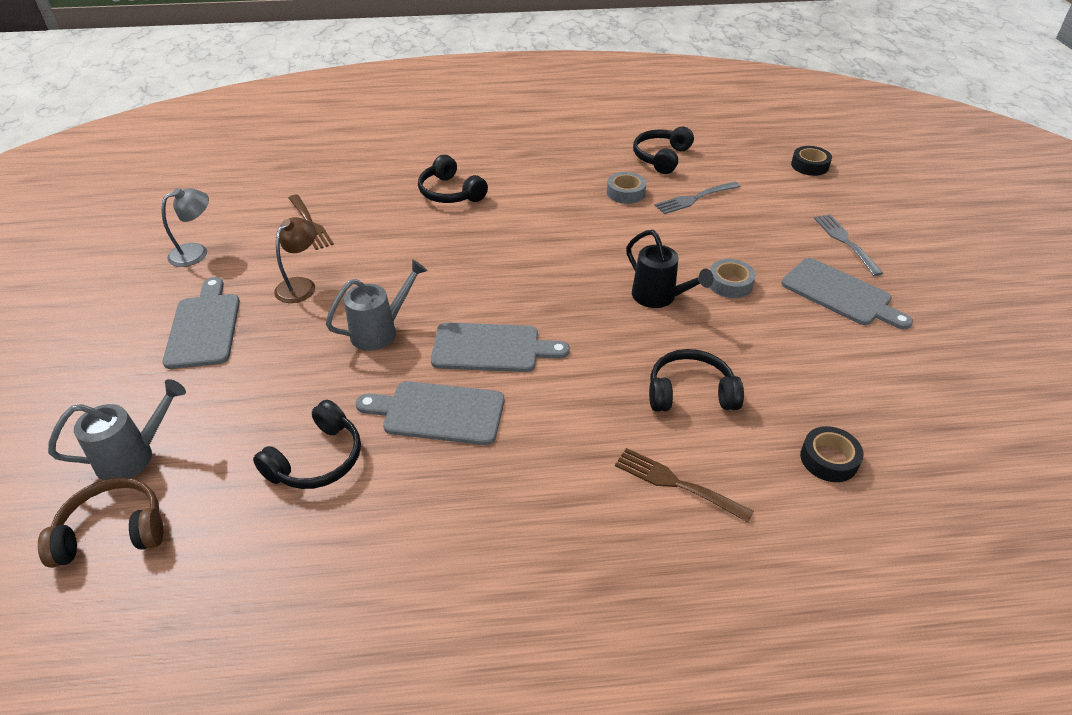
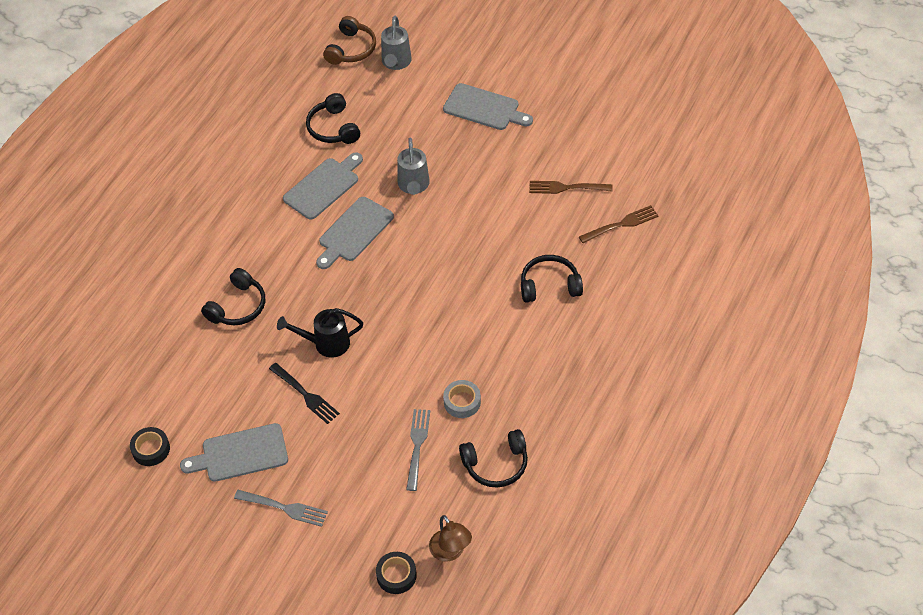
camera: 125 degrees right, 10 degrees up
grey lamp [162,188,209,267] -> none
brown lamp [274,217,316,303] -> brown lamp moved to [429,515,472,562]
brown fork [615,448,754,523] -> brown fork moved to [579,205,659,243]
black headphones [633,127,694,174] -> black headphones turned 105 degrees clockwise [459,429,528,488]
grey tape [710,259,756,298] -> black fork [269,363,340,424]
black tape [800,426,863,482] -> black tape moved to [130,427,170,466]

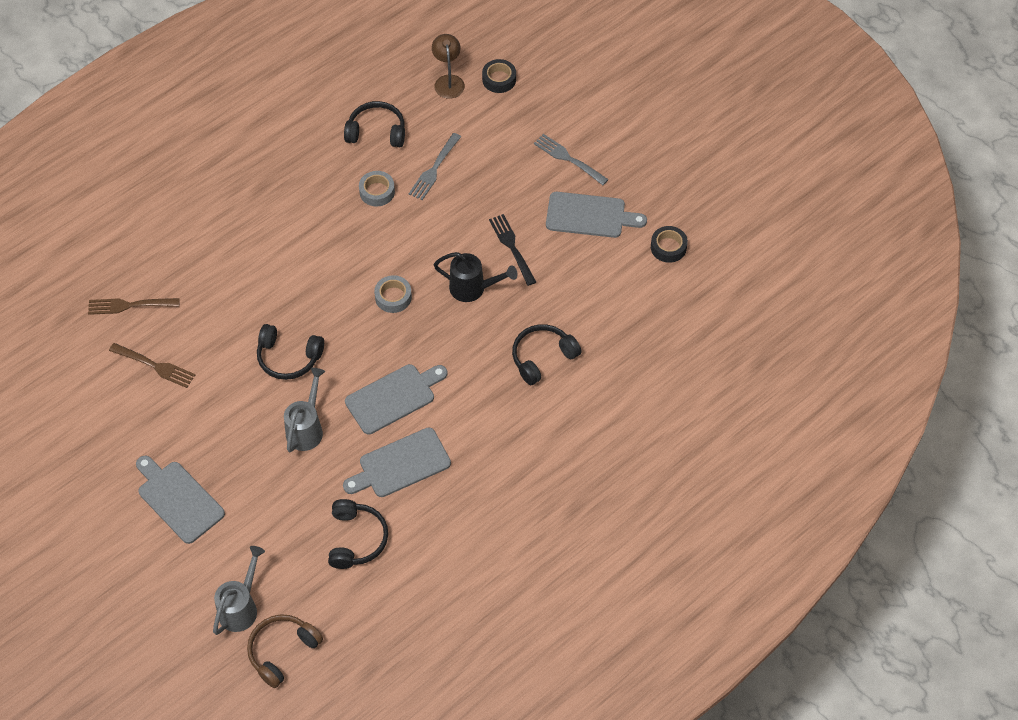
camera: 160 degrees left, 5 degrees up
black headphones [521,255,583,303] -> black headphones moved to [257,324,324,380]
none -> grey tape [374,275,412,313]

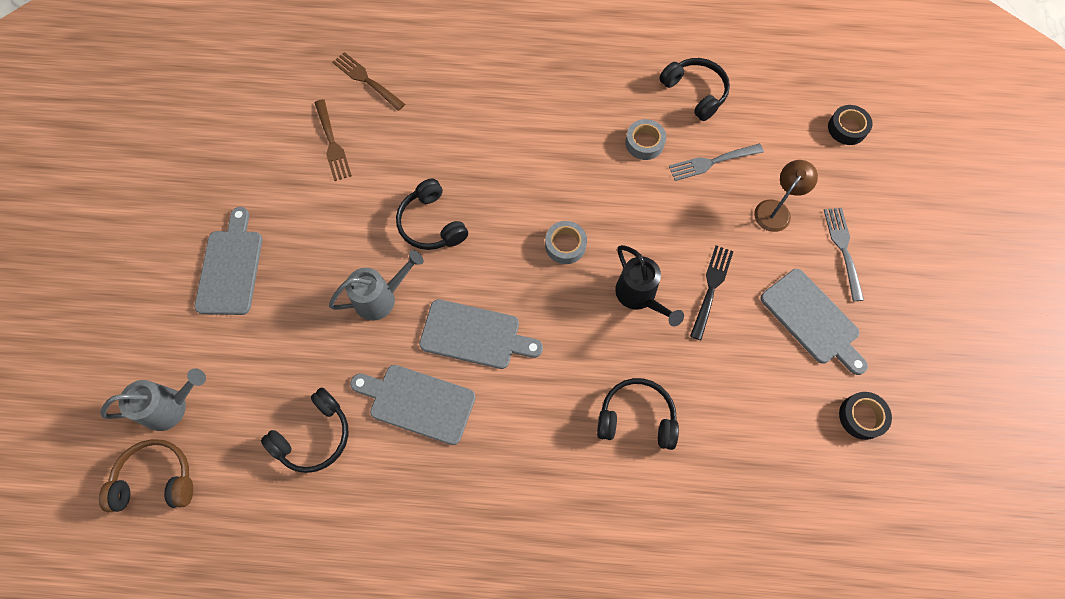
camera: 45 degrees right, 10 degrees up
brown lamp [432,34,465,99] -> brown lamp moved to [754,160,818,232]

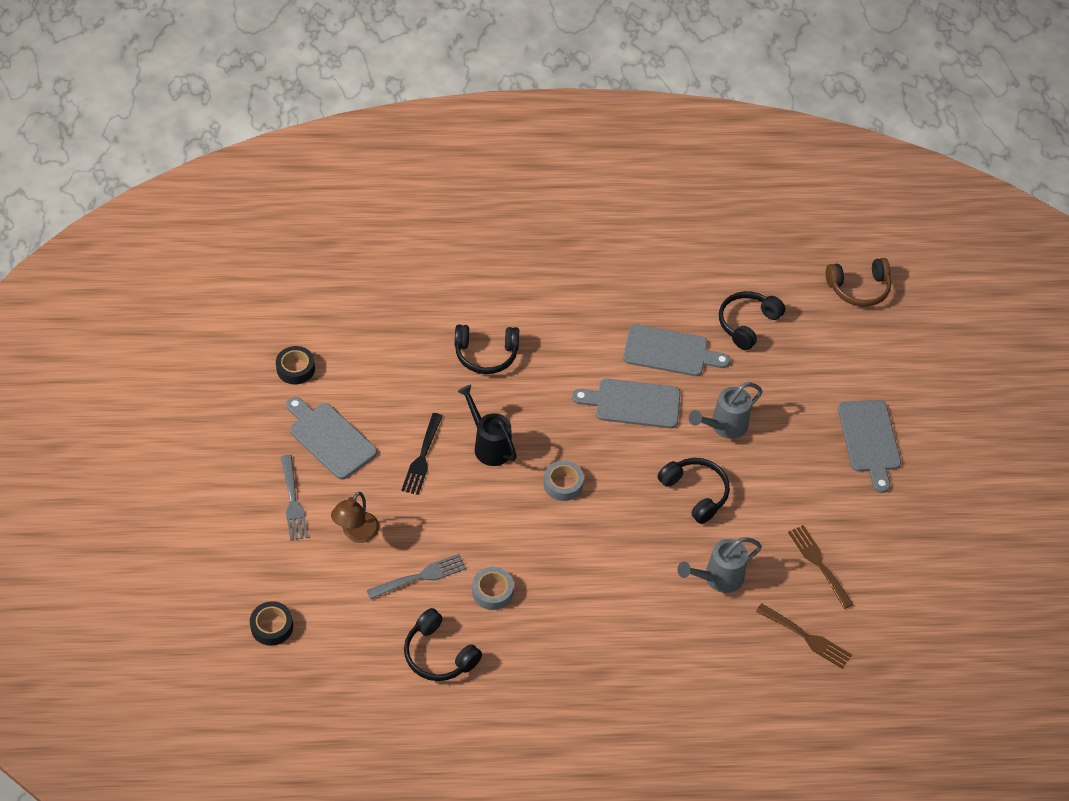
camera: 170 degrees right, 15 degrees down
grey watering can [100,368,206,431] -> grey watering can moved to [677,537,762,593]

